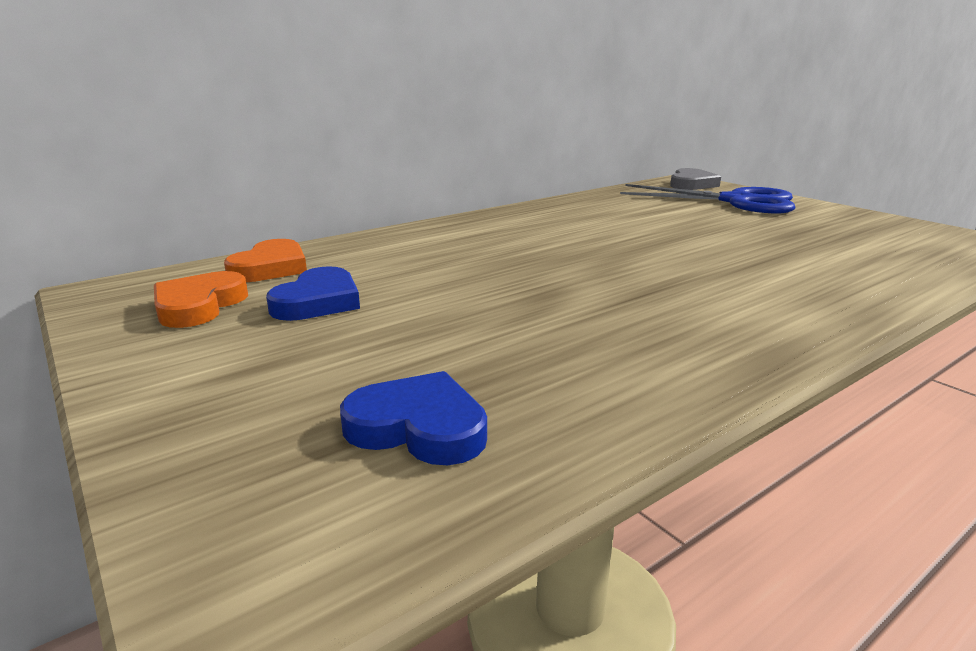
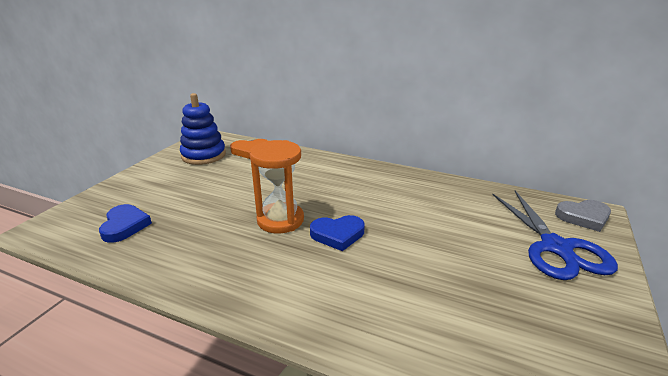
camera: 60 degrees right, 5 degrees up
orange heart [154,271,248,328] -> blue stacking toy [180,93,226,165]
blue heart [266,266,360,321] -> blue heart moved to [310,215,365,251]
none -> orange hourglass [249,140,304,233]

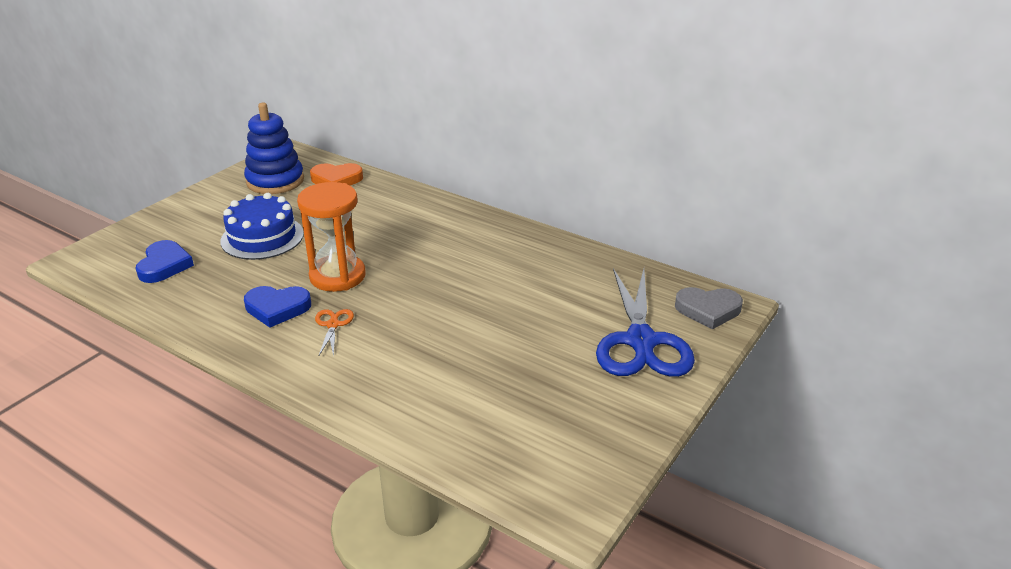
camera: 10 degrees right, 5 degrees up
blue heart [310,215,365,251] -> blue heart moved to [244,286,311,328]
none -> blue cake [220,193,304,260]
none -> orange scissors [315,309,354,357]

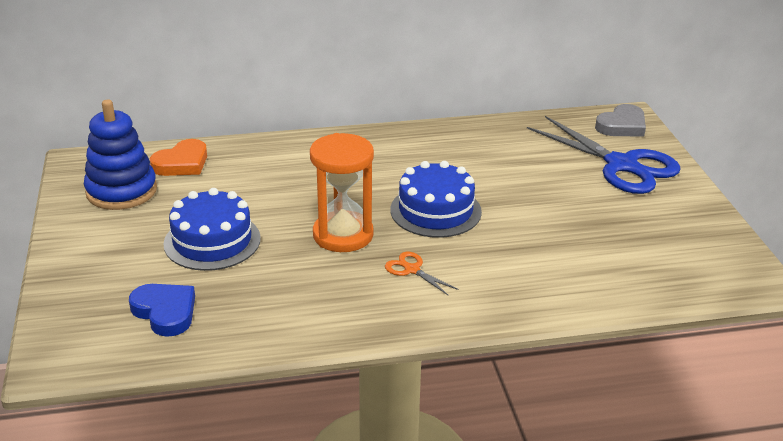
camera: 45 degrees left, 0 degrees up
blue heart [244,286,311,328] -> none
none -> blue cake [390,161,482,238]

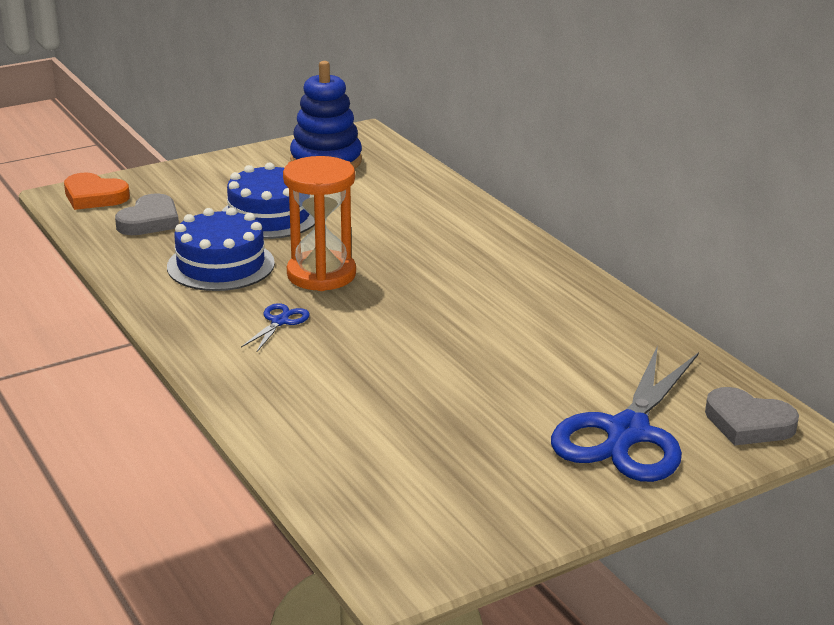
camera: 70 degrees right, 5 degrees down
blue heart [129,284,195,337] -> grey heart [115,193,179,235]
orange heart [150,139,207,176] -> orange heart moved to [64,173,130,210]
orange scissors [385,252,458,296] -> blue scissors [241,303,310,352]
blue cake [390,161,482,238] -> blue cake moved to [167,207,275,291]

